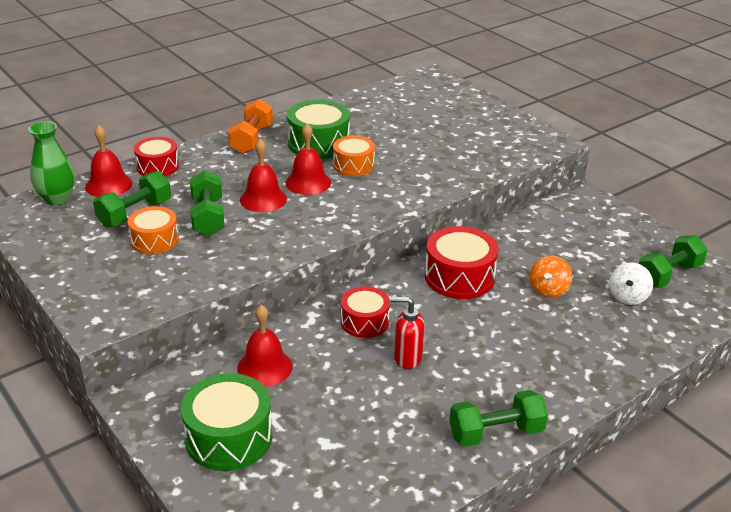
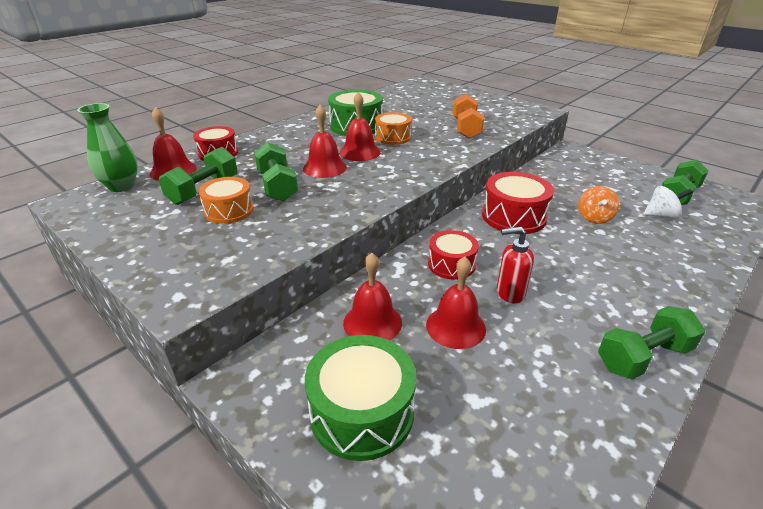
camera: 10 degrees left, 0 degrees up
orange dumbbell [228,99,273,154] -> orange dumbbell moved to [452,94,484,139]
white spinning top [609,262,653,305] -> white spinning top turned 105 degrees counterclockwise [643,186,693,219]
none -> red bell [426,257,486,349]

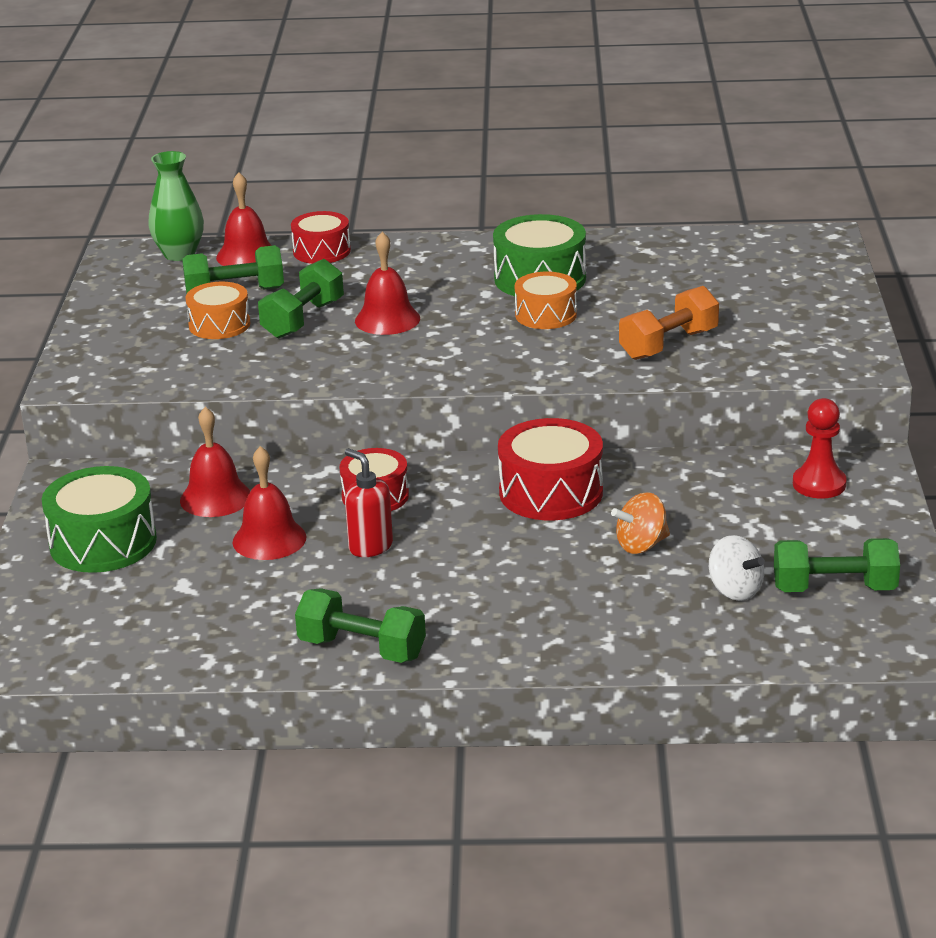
camera: 50 degrees right, 5 degrees down
red bell [340,92,380,161] -> none
none -> red pawn [793,398,847,498]

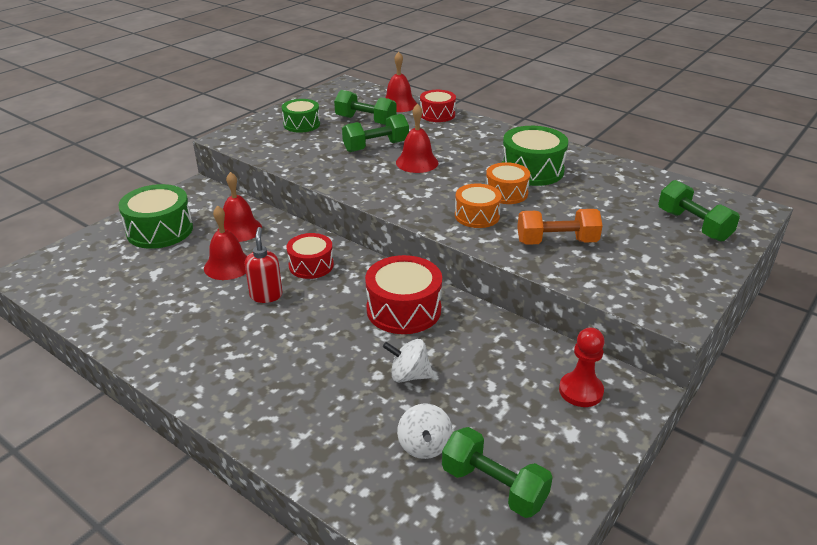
camera: 35 degrees right, 5 degrees up
green vase [148,151,204,261] -> none
orange drum [185,282,250,339] -> orange drum moved to [455,183,502,228]
green dumbbell [295,588,426,663] -> green dumbbell moved to [658,180,740,242]
orange spinning top [611,492,670,554] -> white spinning top [383,339,434,382]
none -> green drum [282,99,320,132]

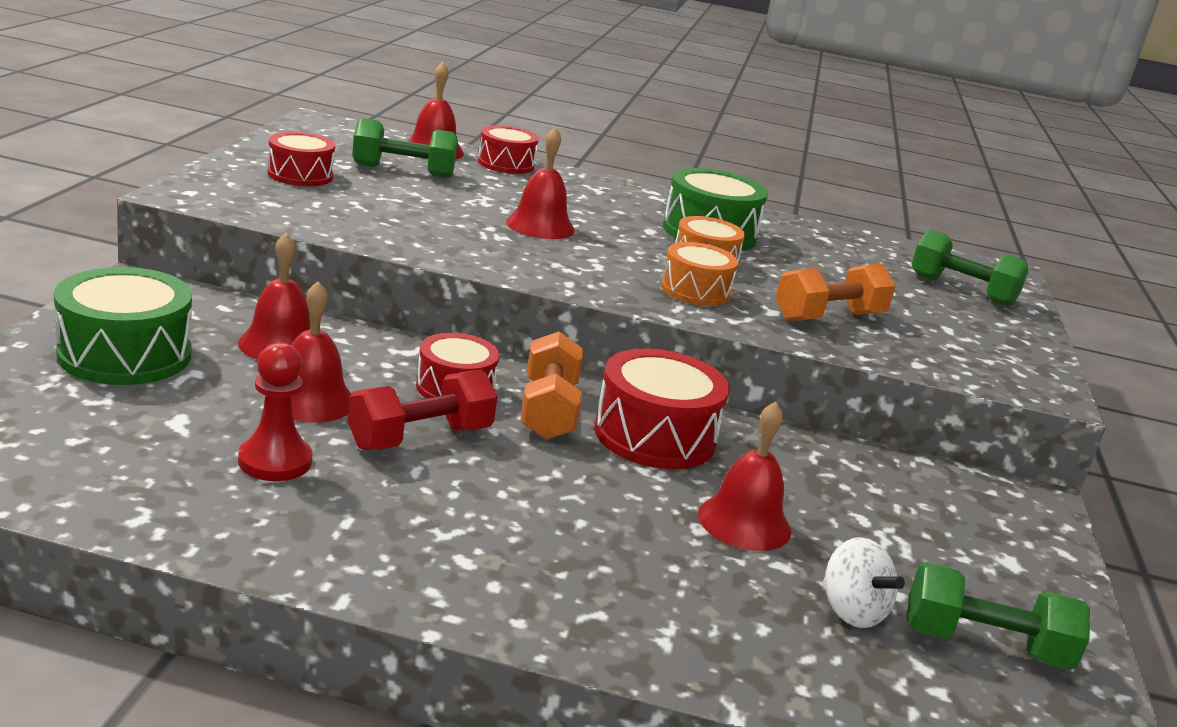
camera: 30 degrees left, 10 degrees down
red soap dispenser [245,227,283,303] -> red dumbbell [348,370,497,450]
green drum [282,99,320,132] -> red drum [268,132,335,186]
green dumbbell [342,114,409,152] -> none
white spinning top [383,339,434,382] -> red bell [698,401,791,551]
red pawn [559,328,605,407] -> red pawn moved to [238,342,312,481]
none -> orange dumbbell [520,331,583,440]

